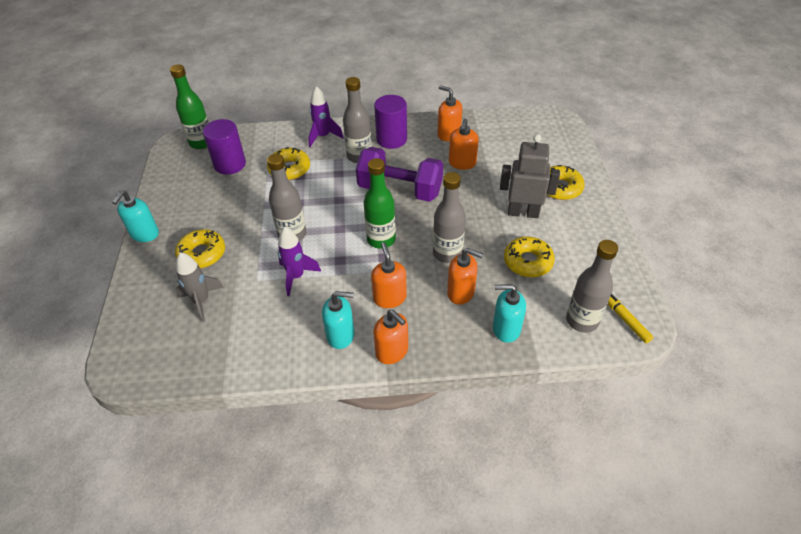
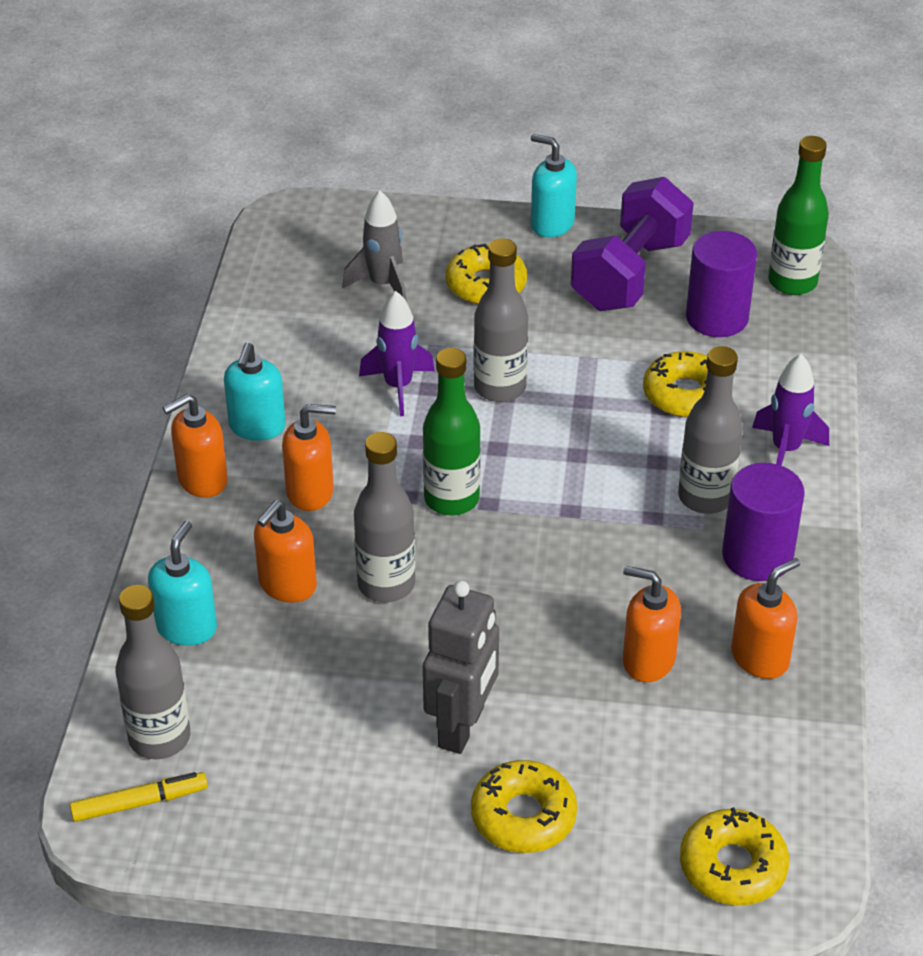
camera: 100 degrees right, 5 degrees down
purple dumbbell [356,147,443,202] -> purple dumbbell moved to [571,177,694,311]
yellow donut [504,237,555,277] -> yellow donut moved to [680,807,789,906]

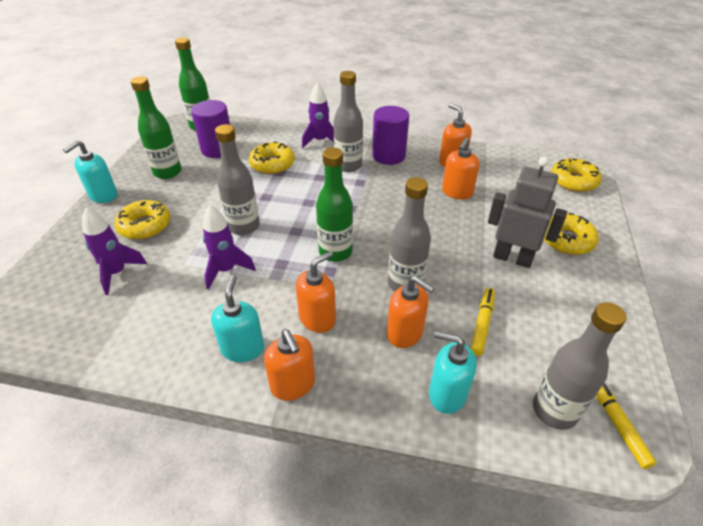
camera: 85 degrees left, 0 degrees up
turquoise soap dispenser [224,343,286,441] -> turquoise soap dispenser turned 105 degrees counterclockwise [211,275,264,362]
orange soap dispenser [282,404,336,511] -> orange soap dispenser turned 45 degrees clockwise [296,251,336,333]
grey rocket [342,190,407,302] -> purple rocket [82,208,147,295]
purple dumbbell [571,177,694,311] -> green bottle [131,76,181,179]
none -> yellow marker [470,288,495,356]

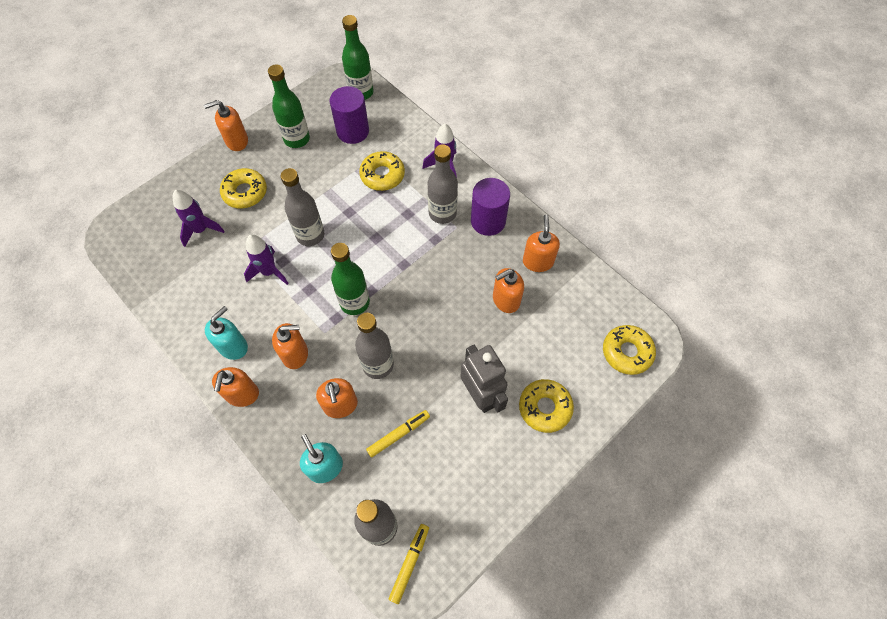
camera: 35 degrees right, 20 degrees up
turquoise soap dispenser [63,140,117,203] -> orange soap dispenser [204,100,248,151]

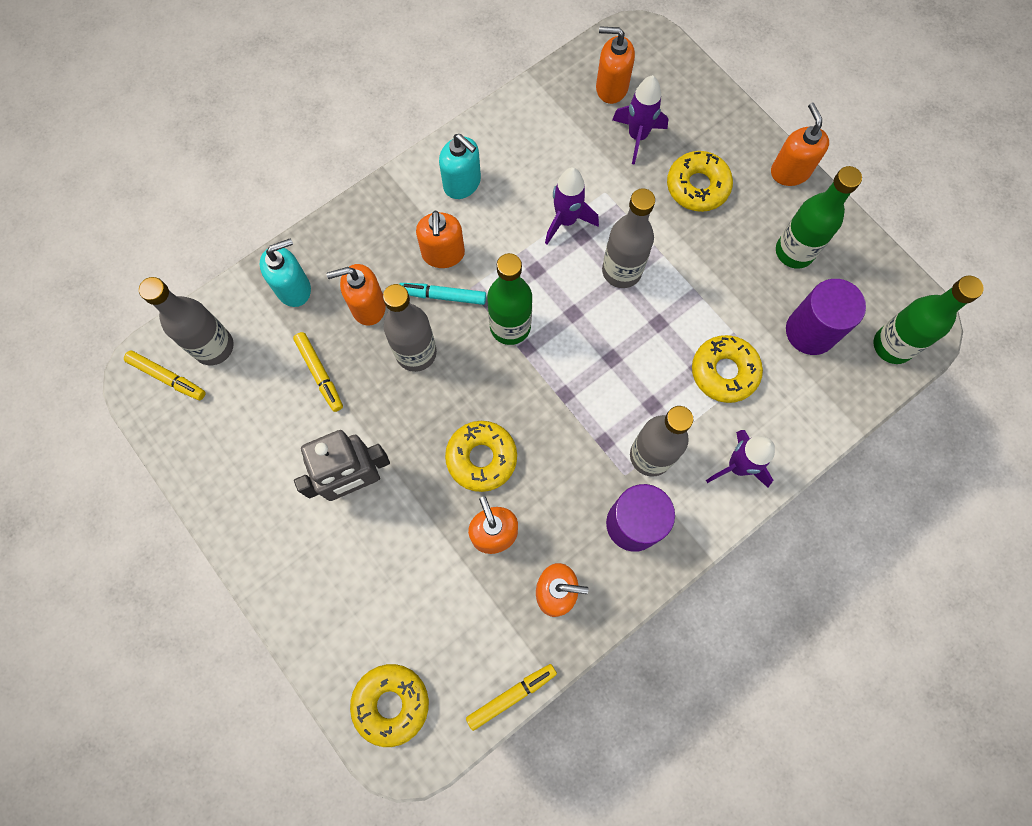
camera: 95 degrees right, 10 degrees up
orange soap dispenser [212,367,259,407] -> orange soap dispenser moved to [596,26,635,104]
yellow donut [519,379,574,433] -> yellow donut moved to [445,421,517,492]
none -> turquoise marker [399,283,486,305]
none -> yellow marker [466,664,557,731]

